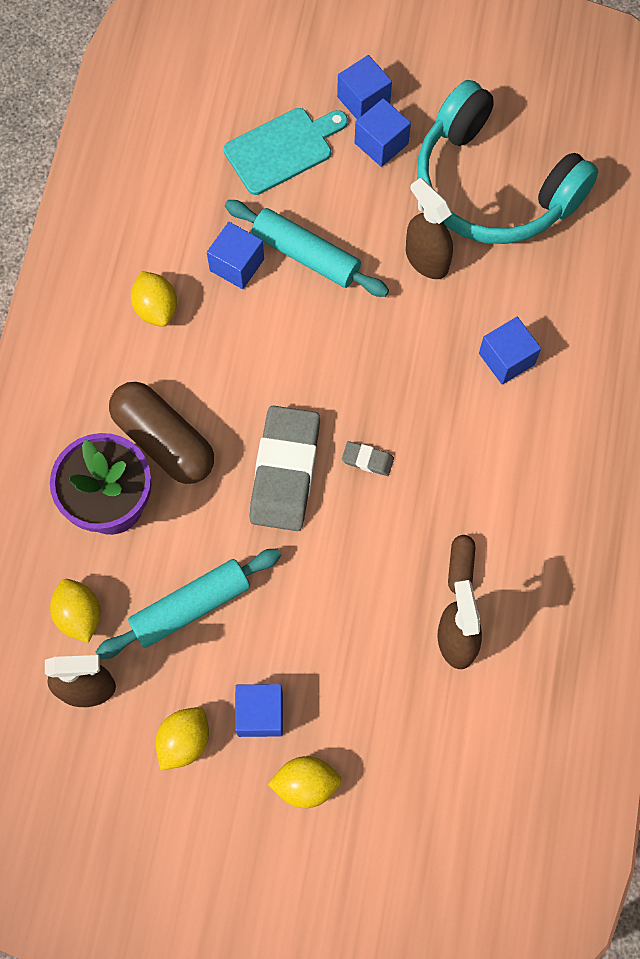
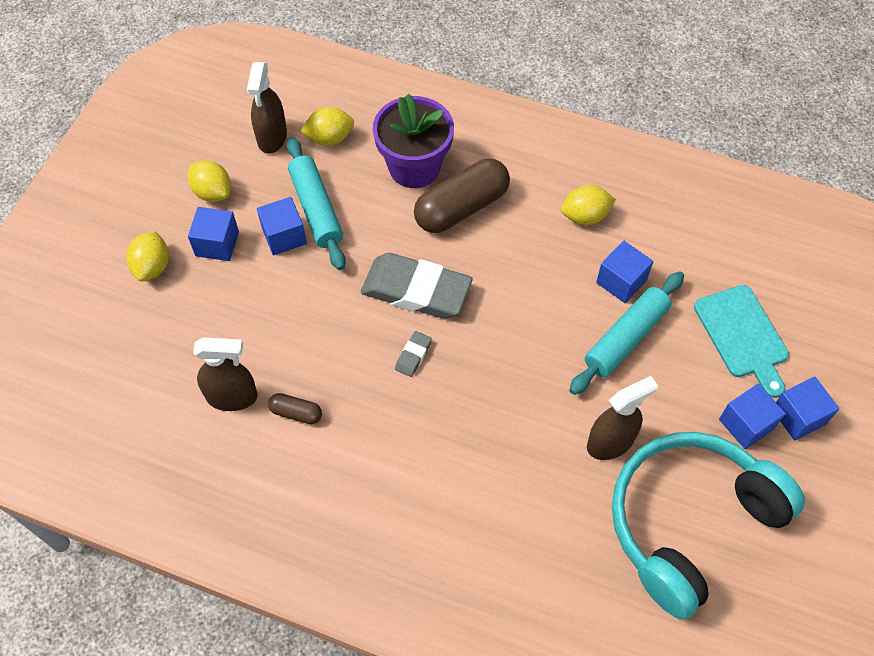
camera: 100 degrees right, 10 degrees down
blue cube [479,317,541,385] -> blue cube moved to [257,197,307,255]

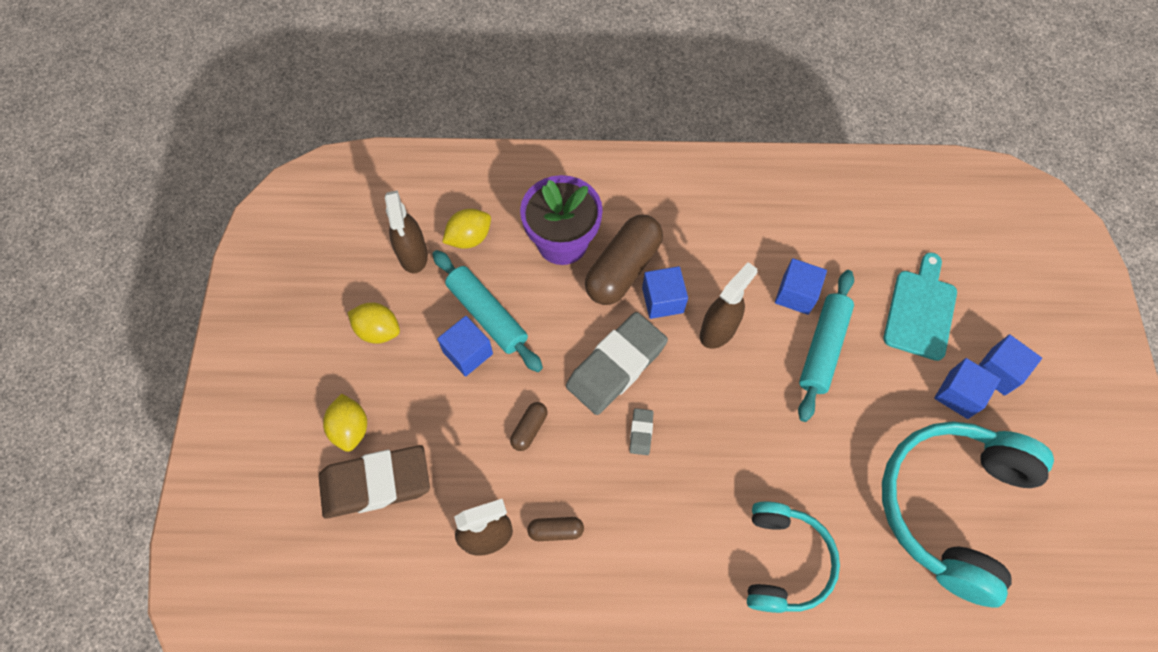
camera: 20 degrees left, 5 degrees up
blue cube [188,207,239,261] -> blue cube moved to [642,266,688,319]
grey eraser [361,253,473,319] -> grey eraser turned 45 degrees counterclockwise [566,312,668,415]
yellow lemon [561,185,616,225] -> none
brown spray bottle [587,376,658,460] -> brown spray bottle moved to [700,262,757,349]
turquoise cutting board [694,285,789,398] -> turquoise cutting board turned 120 degrees counterclockwise [883,252,957,361]
none -> brown eraser [319,445,430,519]
none -> brown capsule [510,402,548,451]
none -> turquoise headphones [747,502,840,613]

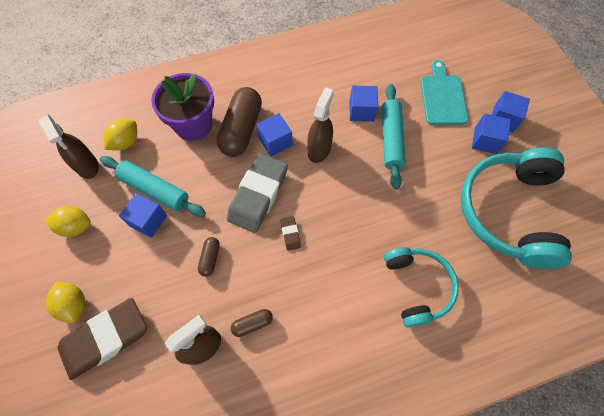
camera: 20 degrees left, 0 degrees up
grey eraser [629,408,654,455] -> brown eraser [280,216,301,251]

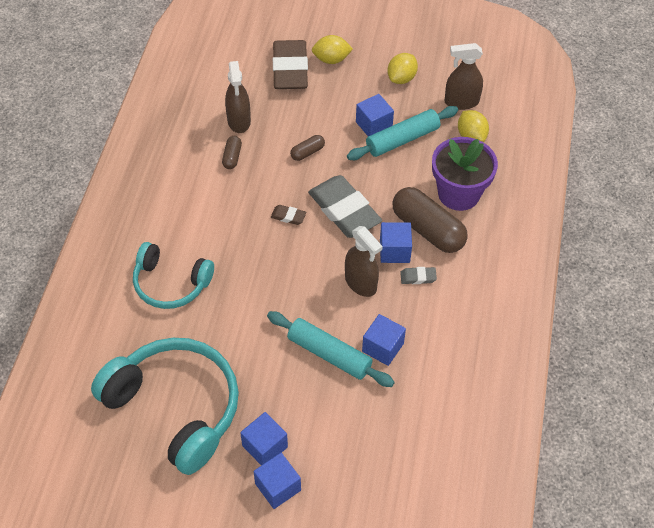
camera: 120 degrees right, 10 degrees down
brown capsule [198,237,220,277] -> brown capsule turned 75 degrees counterclockwise [290,135,325,161]
turquoise cutting board [421,60,468,125] -> none
none -> grey eraser [400,267,437,284]

